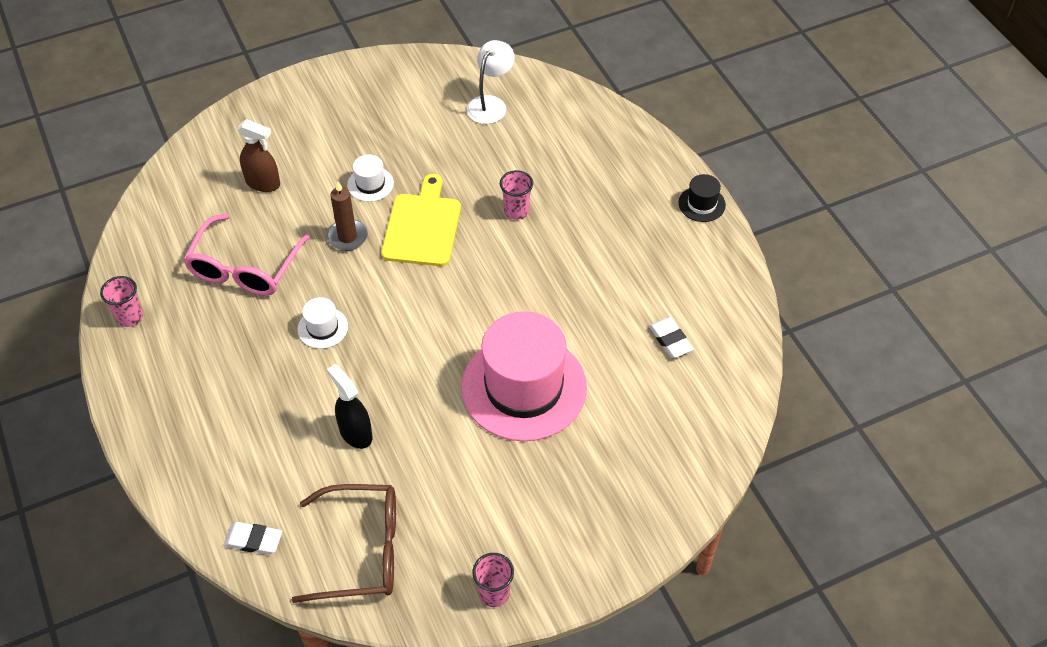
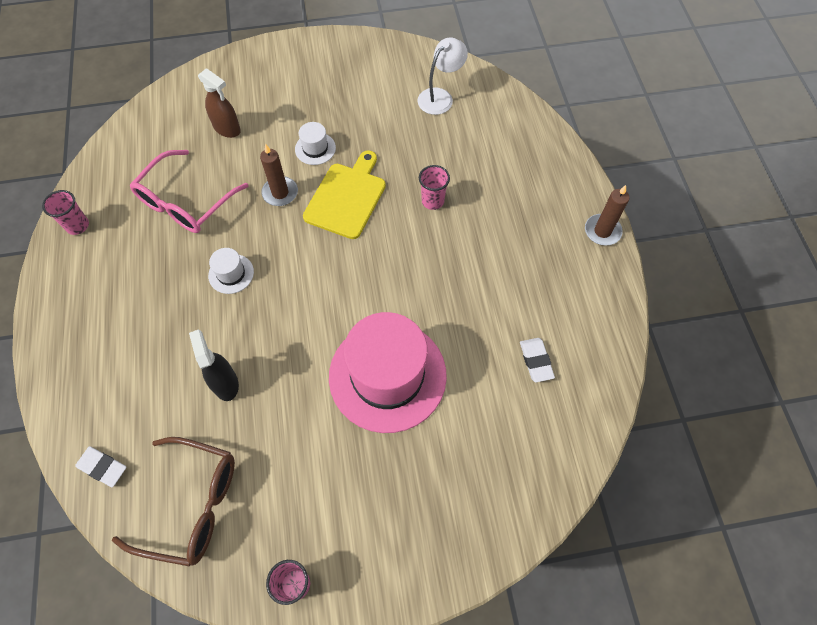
camera: 15 degrees right, 10 degrees up
black hat [679,174,726,222] -> brown candle [585,185,630,245]

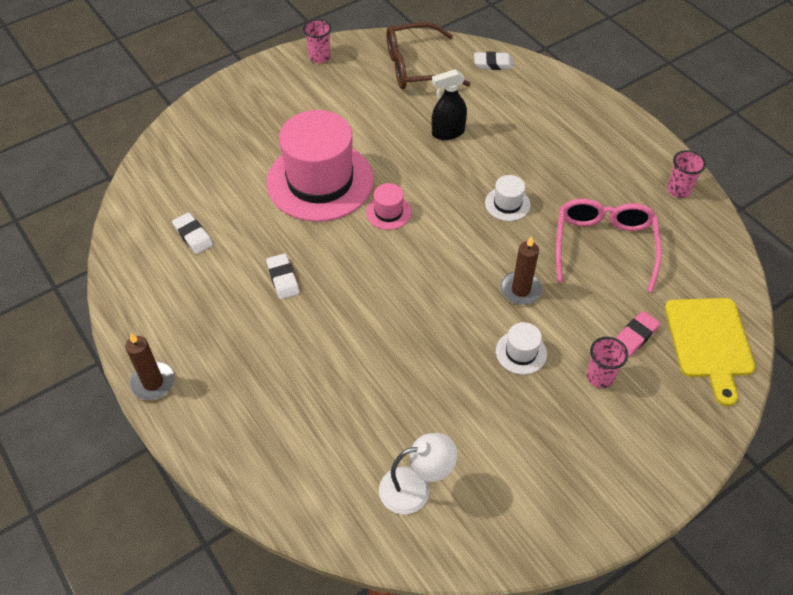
camera: 155 degrees right, 10 degrees down
black spray bottle [189,329,239,401] -> black spray bottle turned 120 degrees clockwise [432,69,467,140]
brown spray bottle [198,68,241,138] -> pink eraser [616,311,660,357]
yellow cutting board [303,150,386,239] -> yellow cutting board moved to [665,298,756,406]
white lamp [417,37,468,115] -> white lamp turned 120 degrees counterclockwise [379,433,458,514]
pink cup [419,165,450,210] -> pink cup moved to [587,337,628,388]
none -> white eraser [266,253,300,299]
none -> pink hat [366,183,412,230]

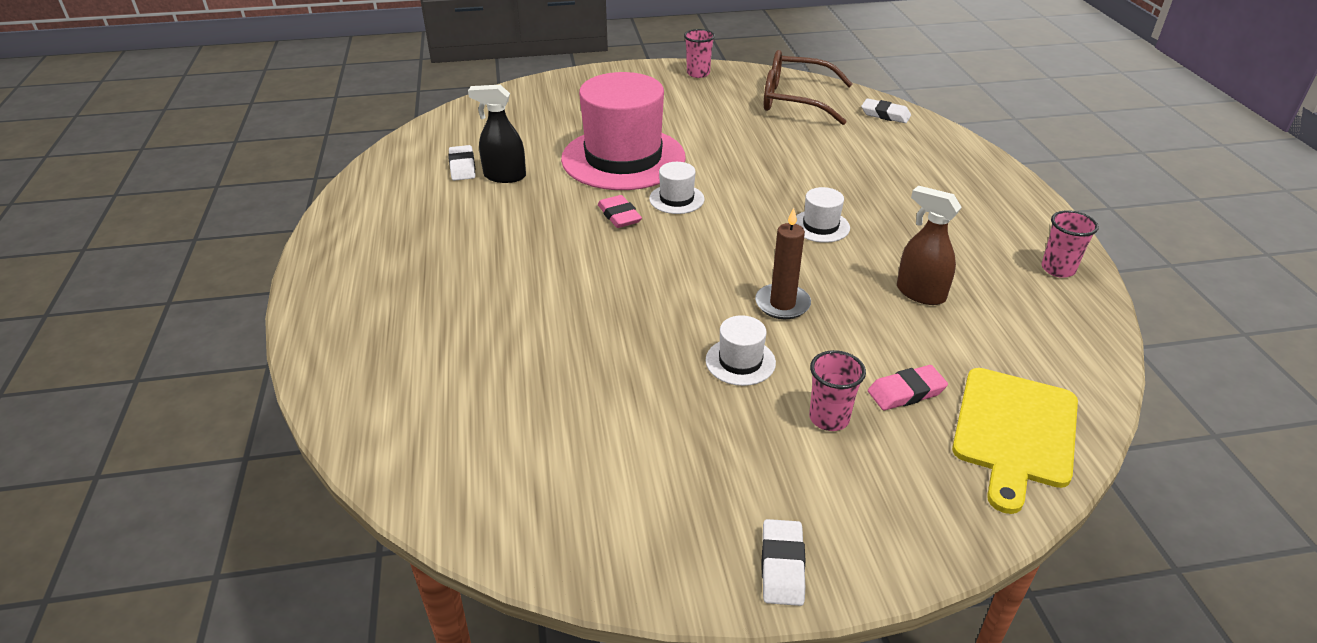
camera: 25 degrees right, 15 degrees down
brown candle [125,333,175,400] -> none
white eraser [266,253,300,299] -> white eraser moved to [762,519,806,606]
pink hat [366,183,412,230] -> white hat [649,162,704,214]
white lamp [379,433,458,514] -> none
black spray bottle [432,69,467,140] -> black spray bottle moved to [468,85,526,183]
pink glasses [556,198,662,292] -> brown spray bottle [897,185,962,305]
none -> pink eraser [598,195,642,228]

